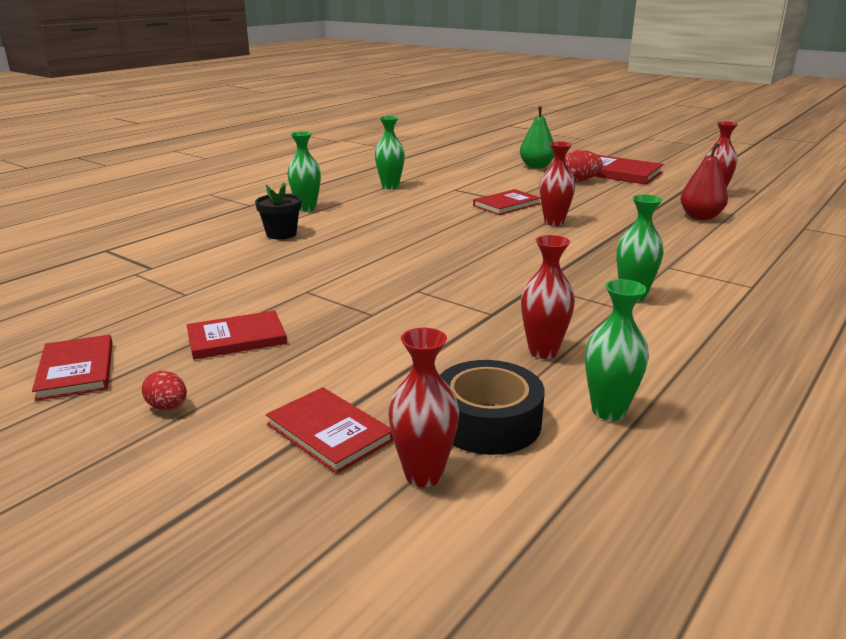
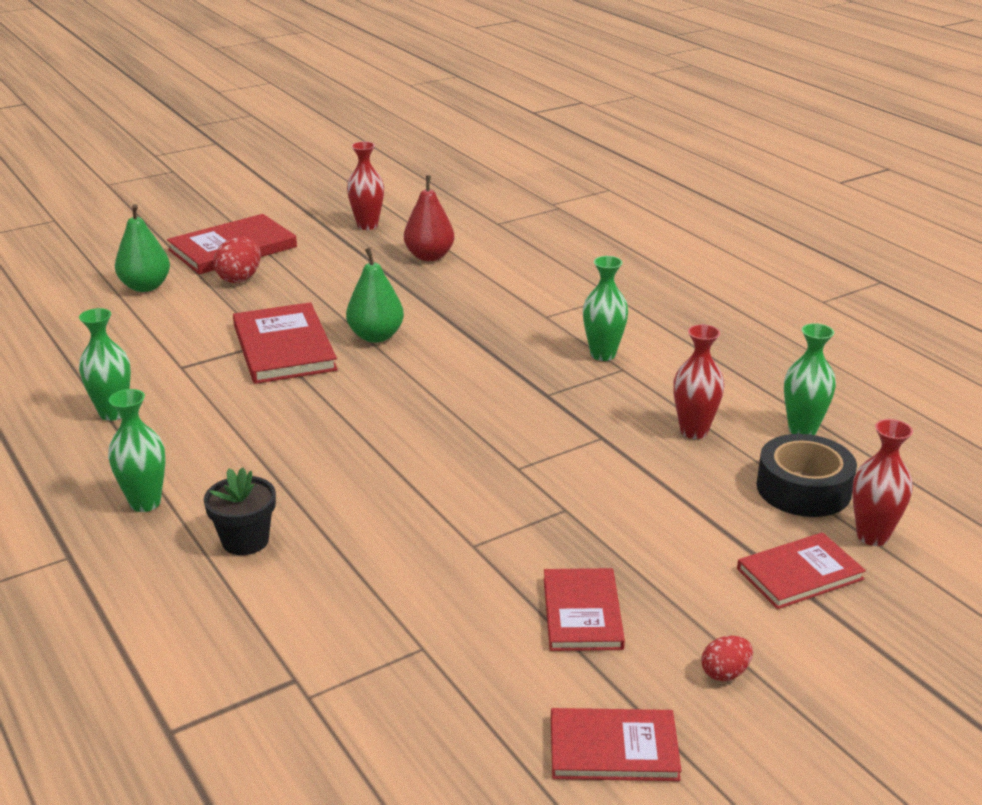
camera: 70 degrees left, 5 degrees up
red book [473,189,541,215] -> red book [233,302,338,384], size x1.56
red vase [540,141,575,226] -> green pear [346,248,404,343]

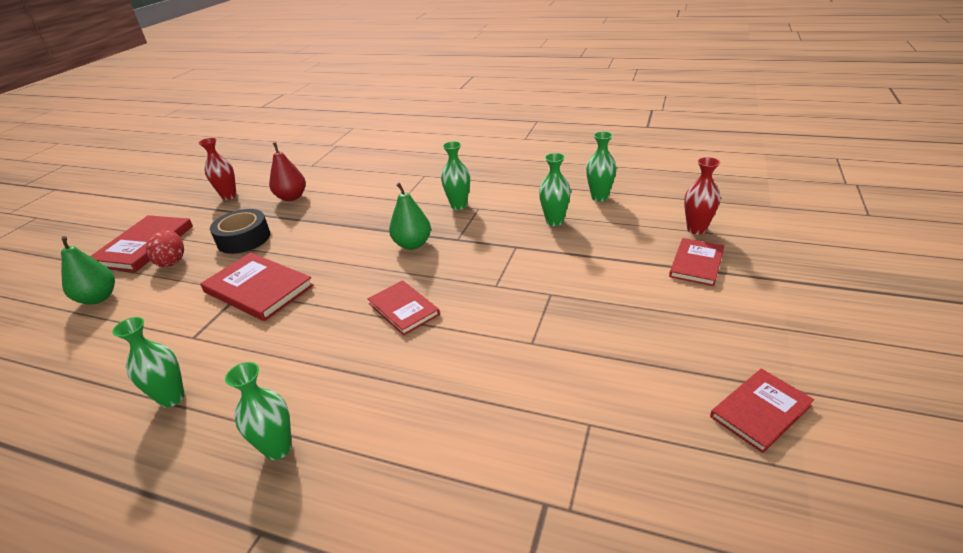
camera: 35 degrees left, 5 degrees up
black flower pot [204,467,276,555] -> none
green pear [346,248,404,343] -> green pear moved to [389,183,431,250]
red book [544,568,625,651] -> red book moved to [367,280,440,336]
red vase [674,324,724,439] -> green vase [539,153,571,226]
red egg [701,636,753,681] -> none
black tape [757,434,857,517] -> black tape moved to [210,209,270,254]

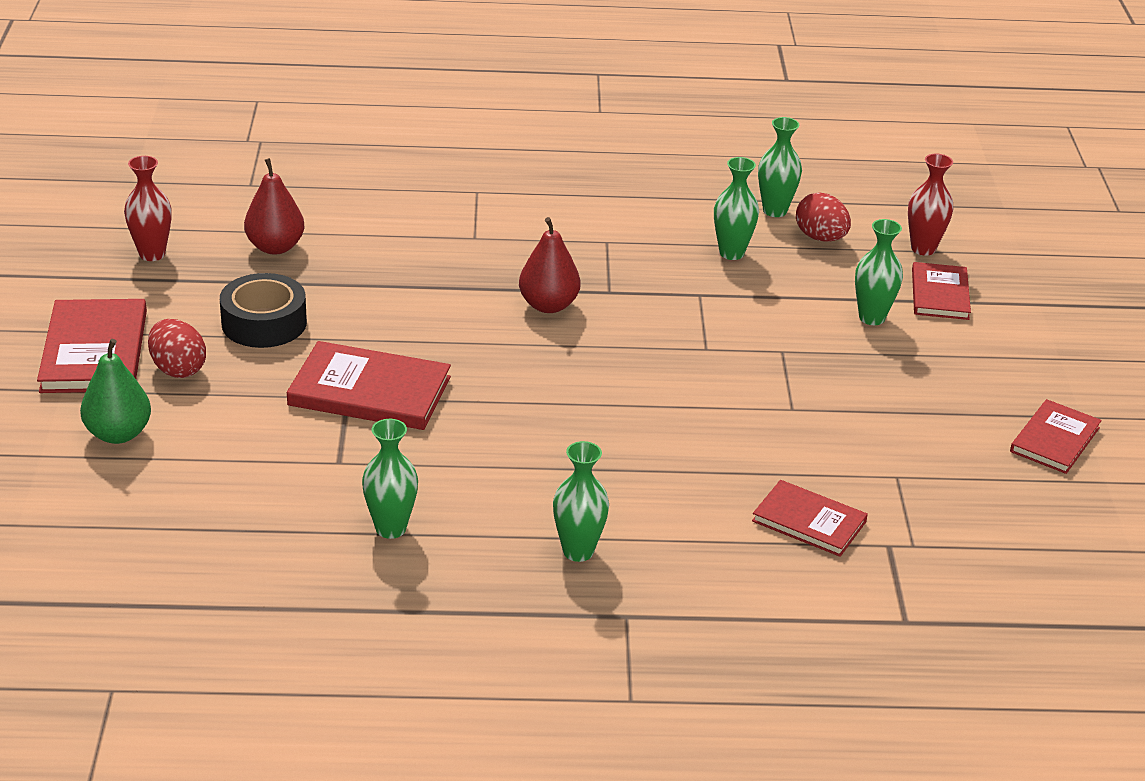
camera: 25 degrees left, 0 degrees up
red book [367,280,440,336] -> red book moved to [752,480,868,557]
green pear [389,183,431,250] -> red pear [519,217,581,313]
green vase [441,141,470,210] -> green vase moved to [855,219,903,325]
none -> red egg [796,192,851,242]

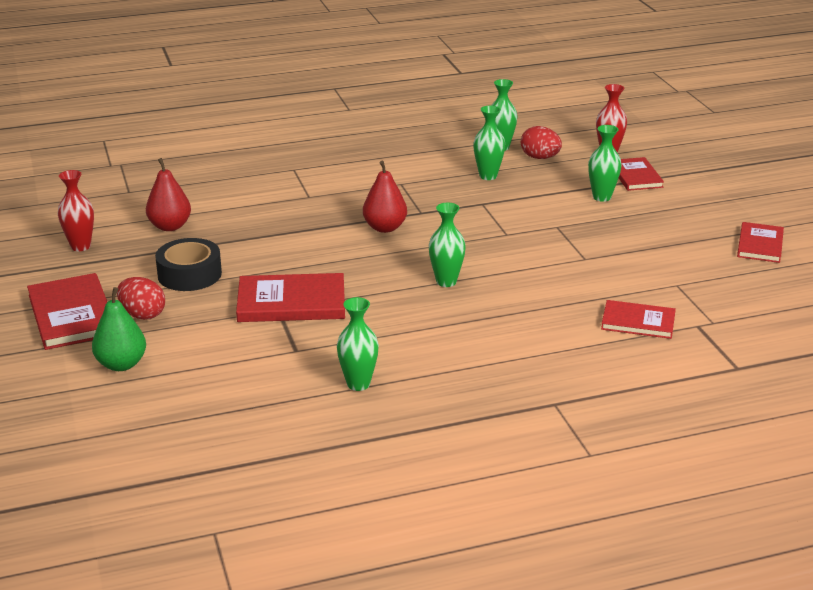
camera: 15 degrees left, 5 degrees down
green vase [553,441,609,562] -> green vase moved to [429,203,466,287]

